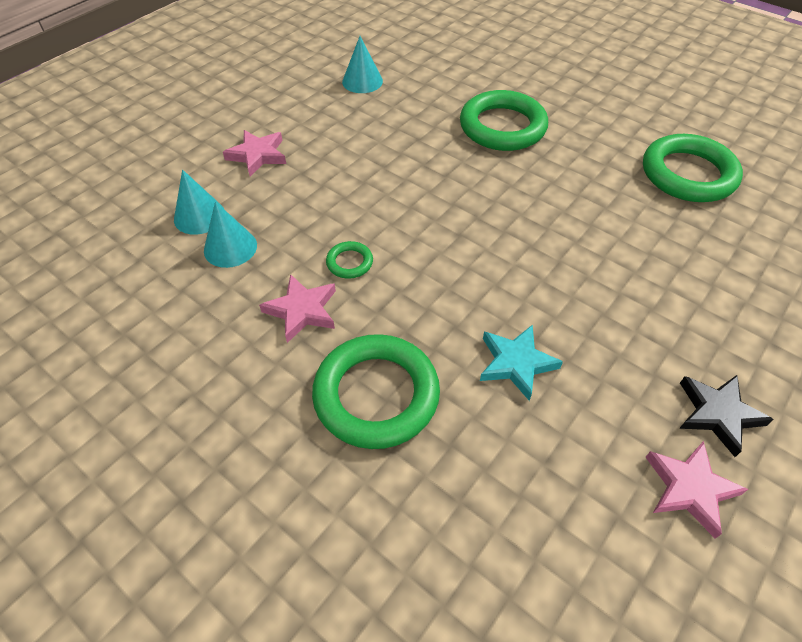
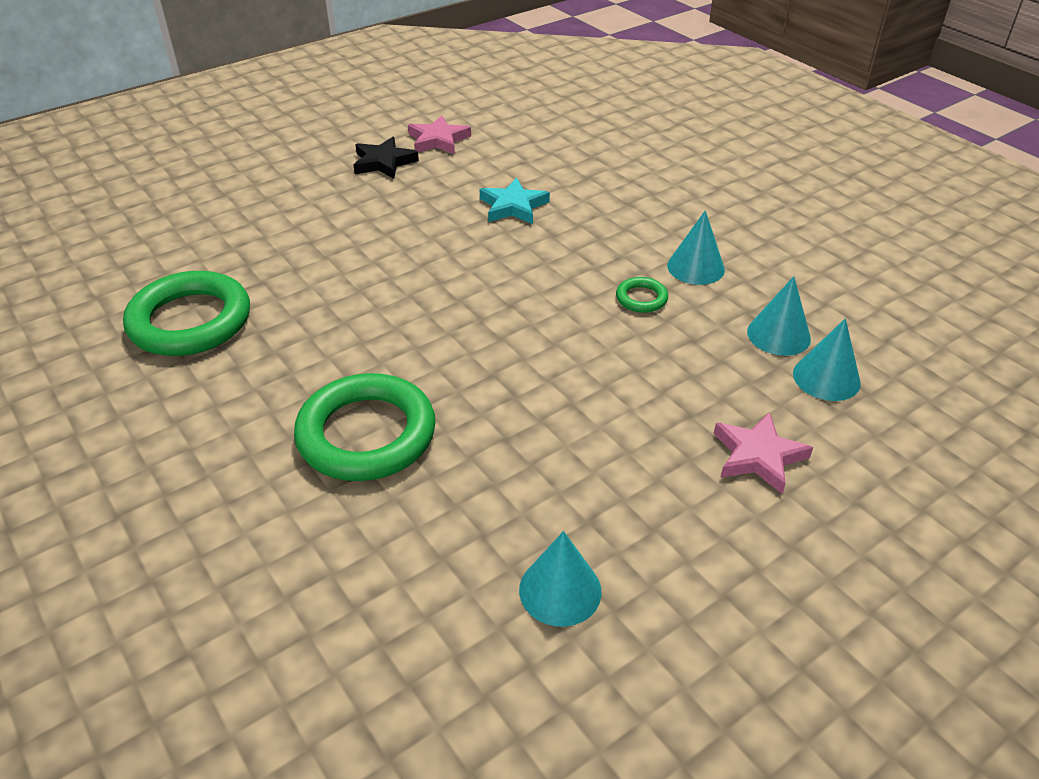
camera: 165 degrees left, 10 degrees down
pink star [259,274,336,343] -> turquoise cone [667,210,725,285]
green ring [312,334,440,449] -> none

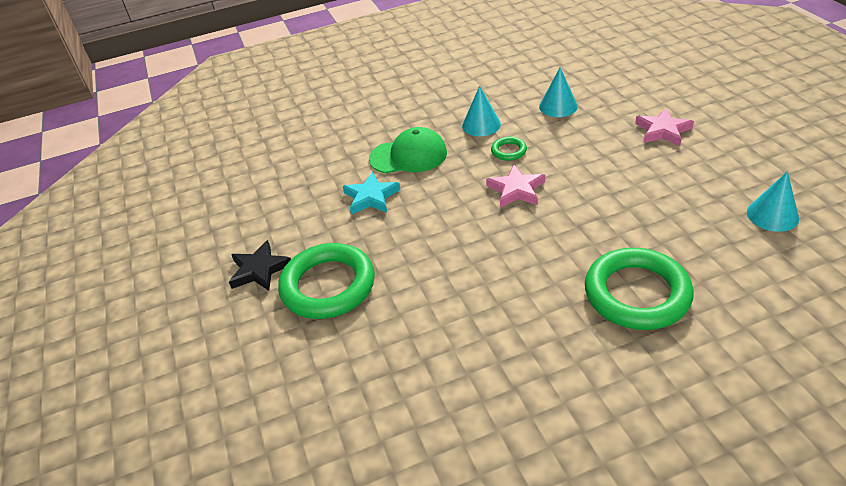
camera: 70 degrees left, 0 degrees up
green ring [123,271,250,356] -> green ring moved to [278,243,375,319]
pink star [408,115,471,154] -> pink star moved to [486,165,545,208]
turquoise cone [793,318,861,401] -> none
none -> green cap [369,127,447,173]

